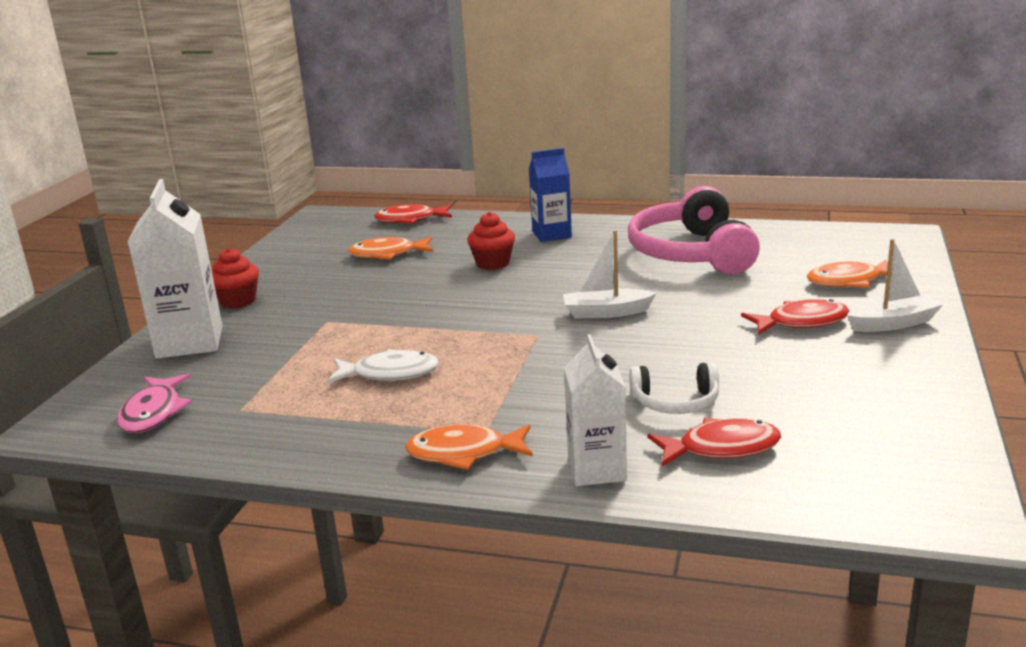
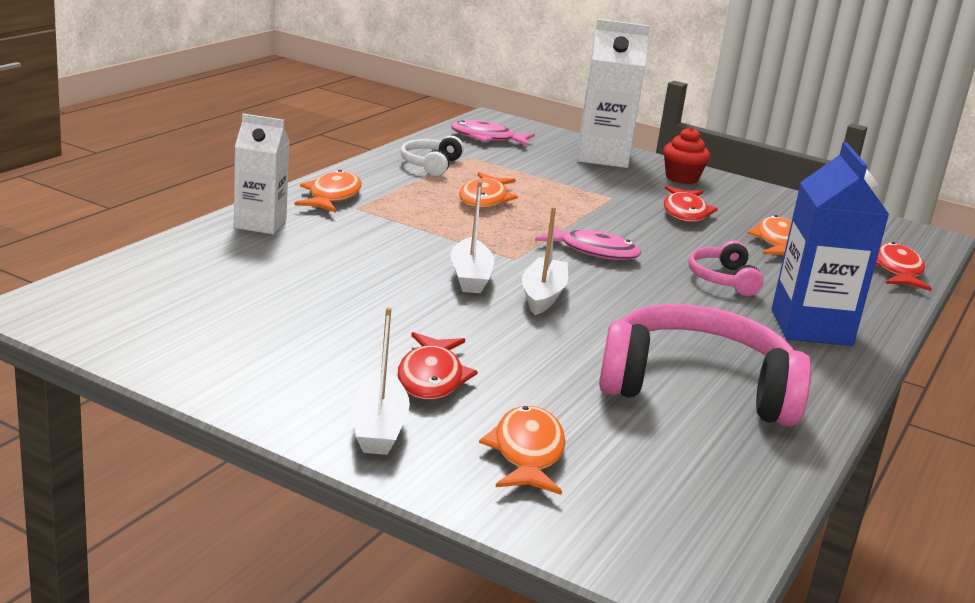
camera: 100 degrees right, 0 degrees up
white fish [327,349,439,383] -> orange fish [459,172,518,208]
red cupcake [467,212,515,270] -> pink headphones [688,240,763,296]
blue carton [529,148,572,242] -> blue carton [772,142,889,346], size x1.53
white headphones [629,362,719,414] -> white headphones moved to [400,136,464,176]
red fish [647,418,781,466] -> red fish moved to [664,186,718,223]
none -> white boat [450,181,494,293]
none -> pink fish [535,227,641,260]

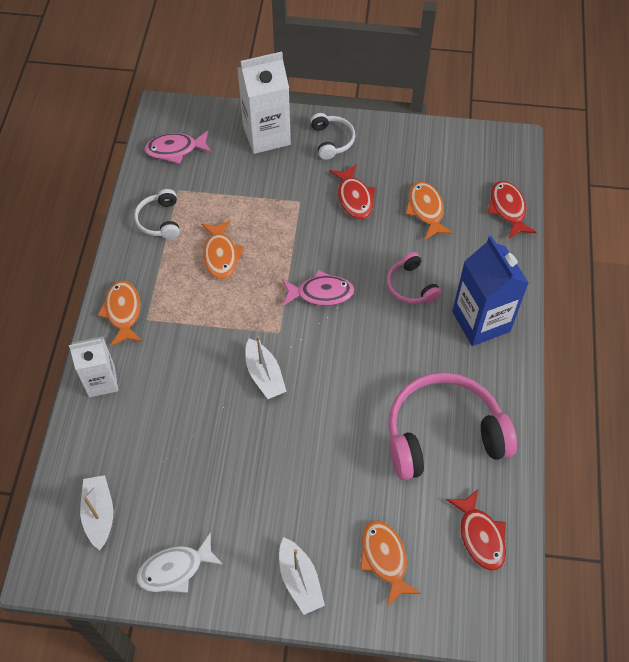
camera: 20 degrees left, 35 degrees up
red fish [397,332,478,400] -> red fish moved to [446,488,506,571]
white boat [522,207,568,315] -> white boat moved to [80,475,113,550]
red cupcake [663,127,710,184] -> white headphones [310,113,355,160]
none -> white fish [136,532,223,593]

